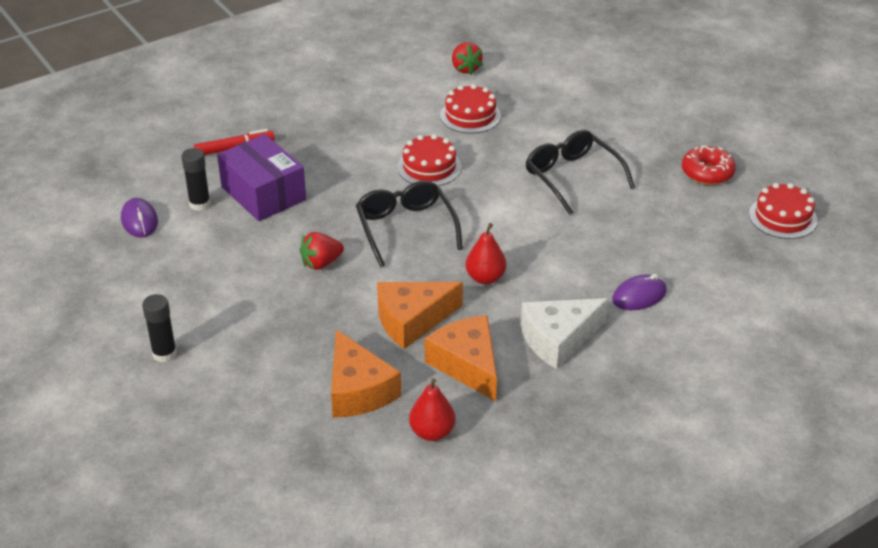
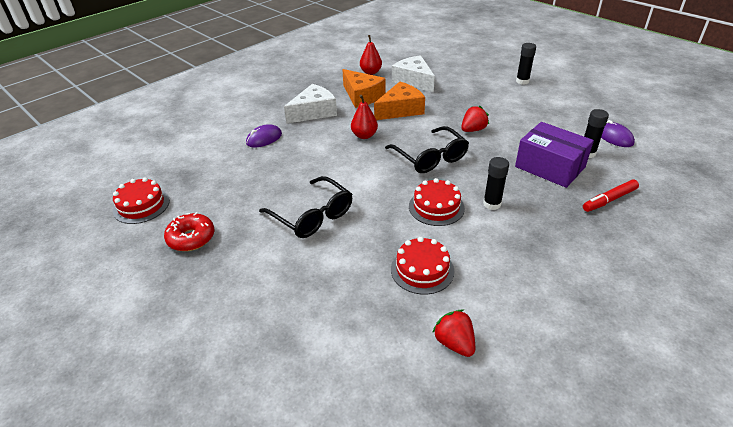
camera: 170 degrees right, 0 degrees up
orange cheese [331,330,401,418] -> white cheese [392,55,435,93]
none -> black glue stick [483,157,509,210]

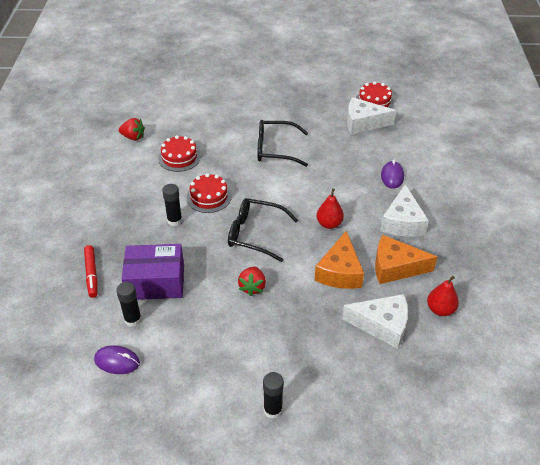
camera: 135 degrees right, 5 degrees up
red donut [164,212,214,251] -> none
red marker [583,179,639,212] -> red marker turned 150 degrees clockwise [84,245,98,298]
none -> white cheese [347,97,396,134]

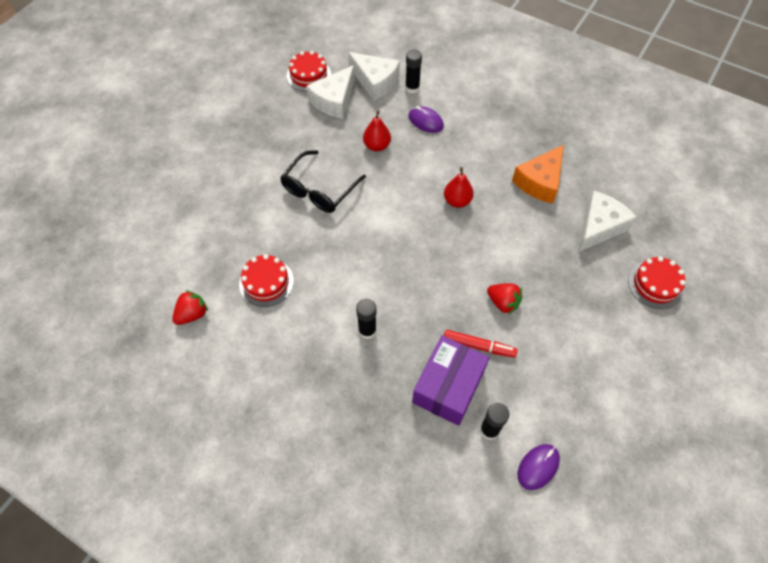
camera: 60 degrees left, 15 degrees up
red marker [84,245,98,298] -> red marker moved to [444,330,518,358]
red cake [187,173,232,213] -> red cake moved to [628,256,686,309]
black glasses [228,198,298,262] -> none
black glue stick [263,372,284,419] -> black glue stick moved to [405,50,422,93]
orange cheese [314,231,364,289] -> none
white cheese [380,184,429,237] -> white cheese moved to [348,52,400,100]
red pear [427,276,459,316] -> red pear moved to [363,110,391,151]

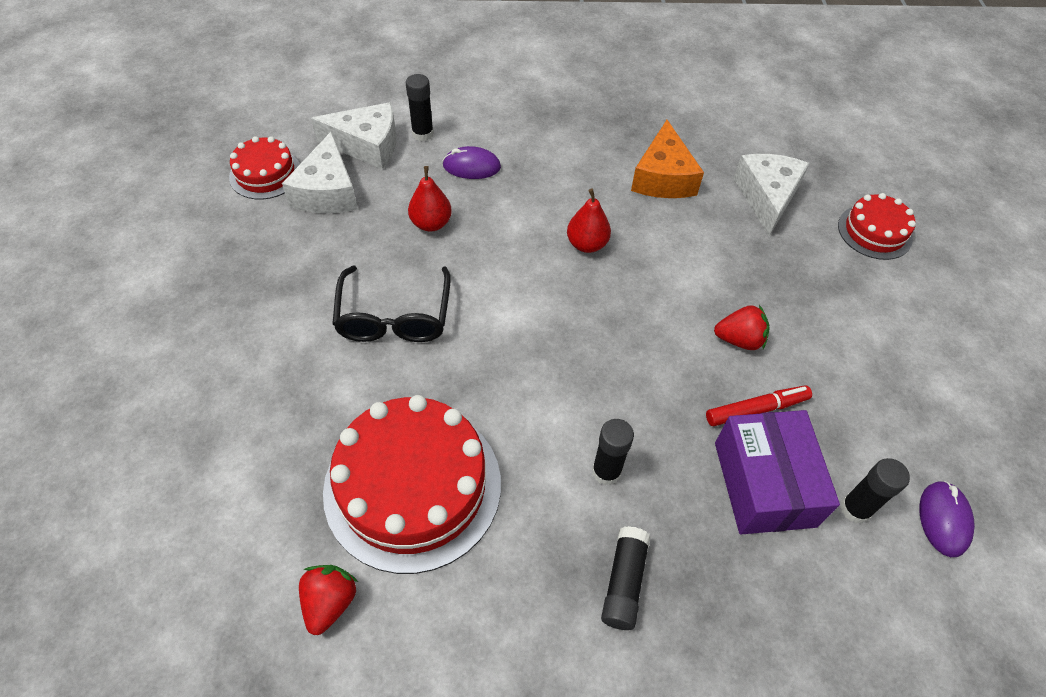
camera: 35 degrees left, 5 degrees down
red cake [239,254,294,307] -> red cake [323,395,501,574], size x1.89
none -> black glue stick [601,526,651,630]

